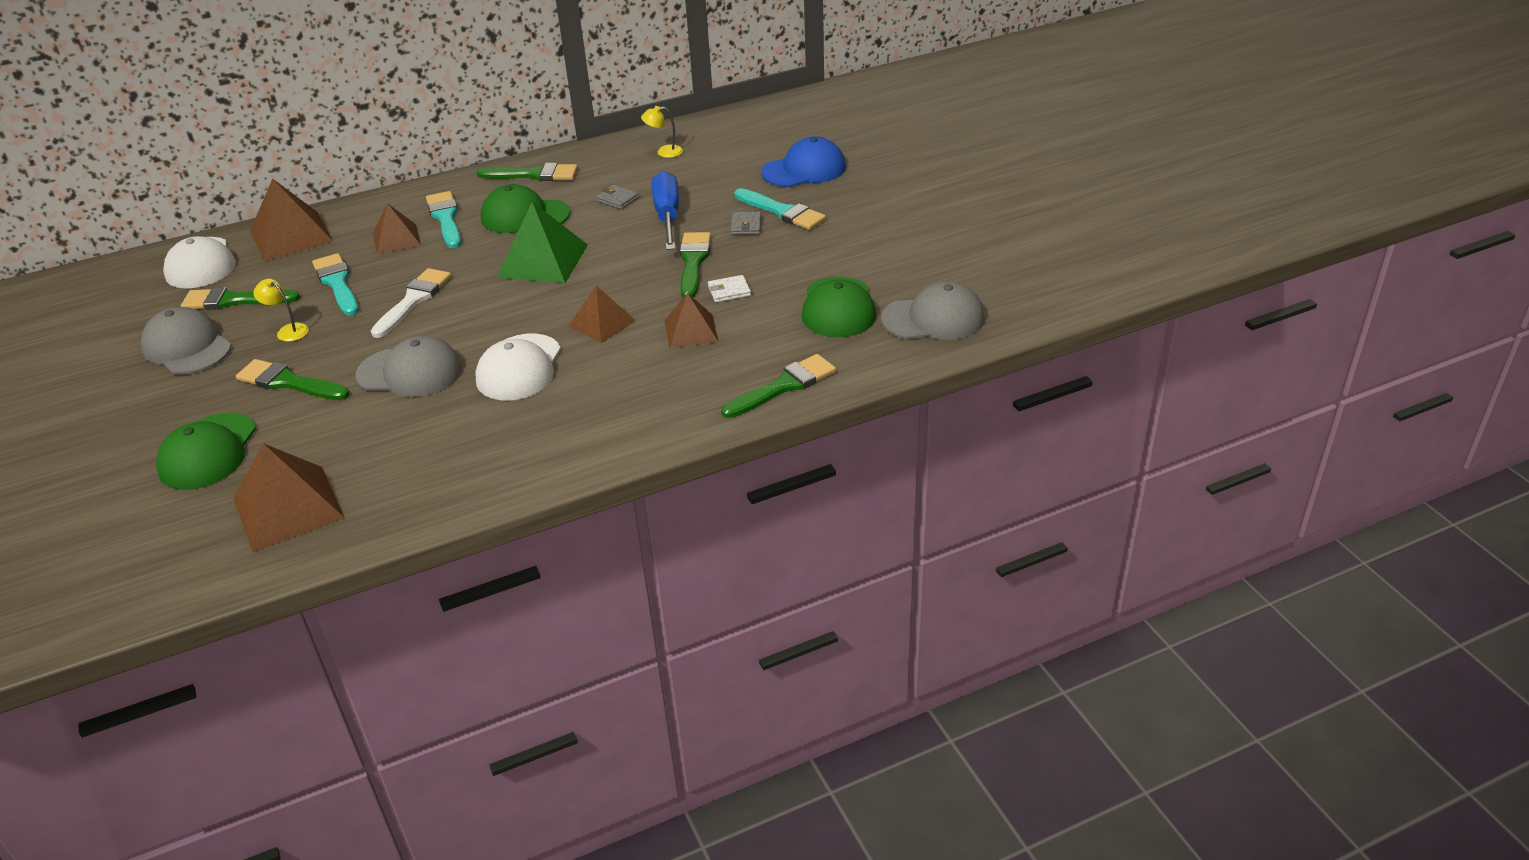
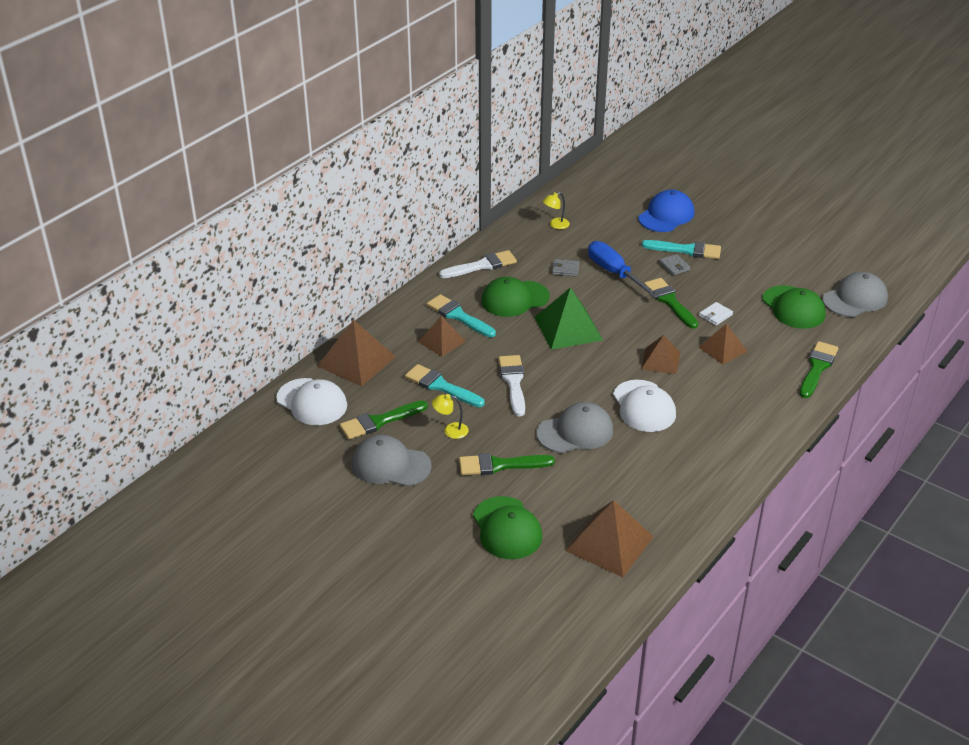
camera: 30 degrees left, 0 degrees up
green brush [477,163,578,181] -> white brush [439,250,517,278]

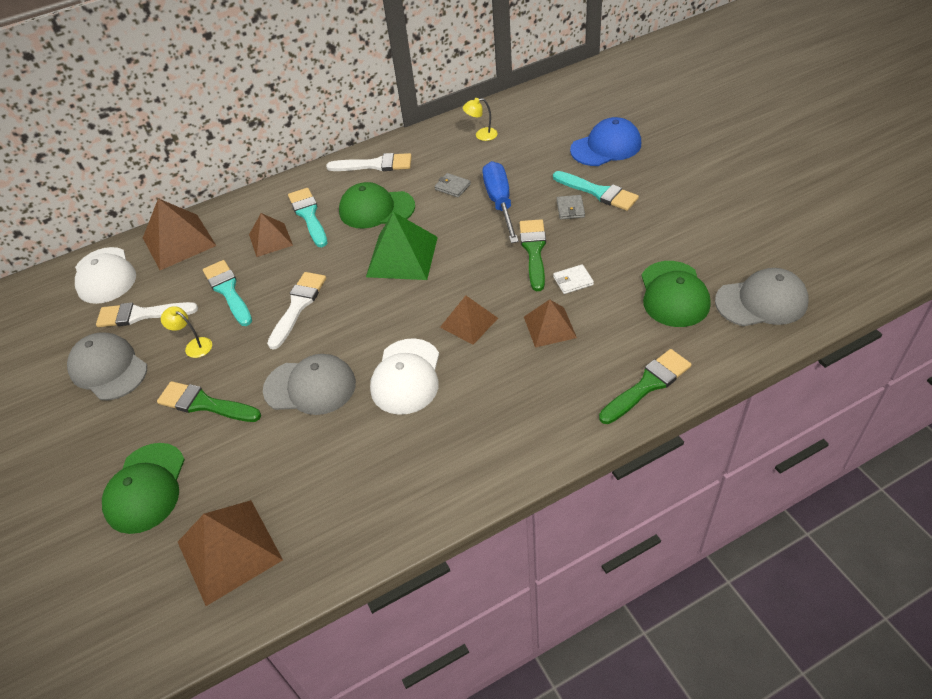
camera: 30 degrees right, 10 degrees up
green brush [340,400,428,440] -> white brush [96,302,198,327]

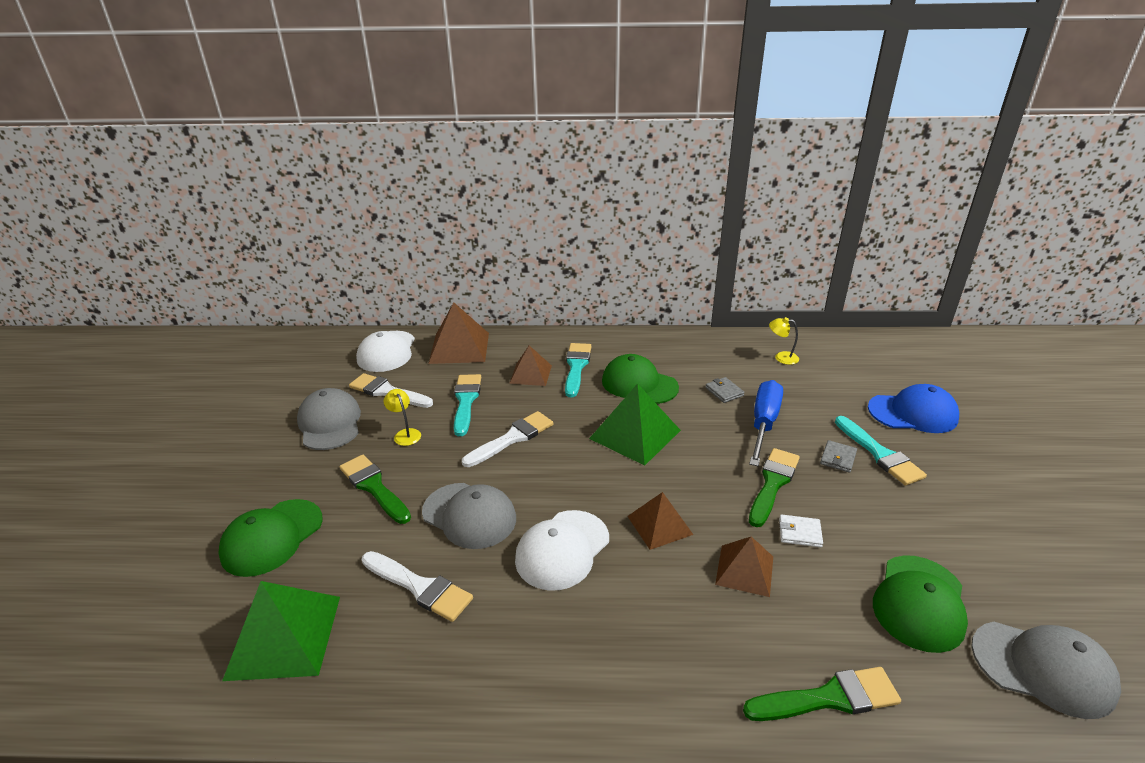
camera: 25 degrees right, 15 degrees down
brown pyramid [178,500,283,606] -> green pyramid [222,581,340,681]
white brush [326,153,412,171] -> white brush moved to [362,551,473,622]

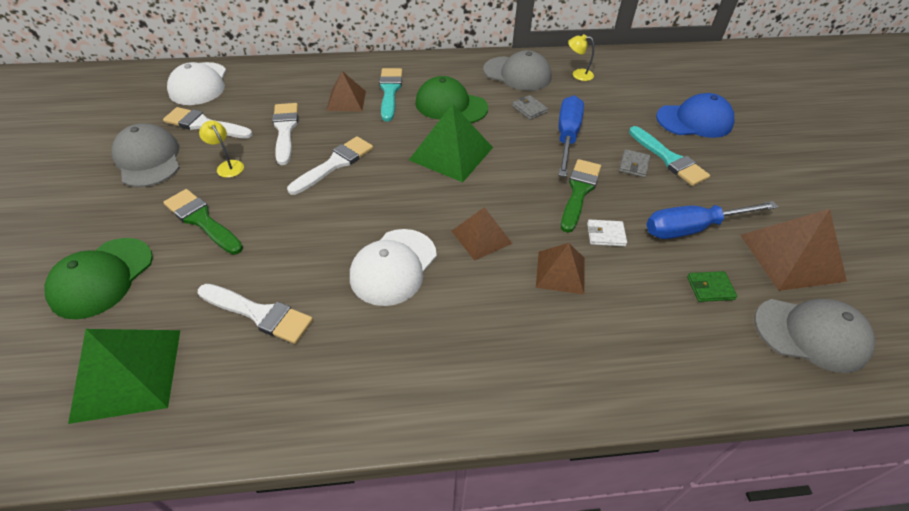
camera: 10 degrees left, 15 degrees up
grey cap [422,483,516,549] -> grey cap moved to [483,50,551,91]
brown pyramid [428,302,489,364] -> brown pyramid moved to [740,209,847,291]
turquoise brush [454,374,481,436] -> white brush [272,103,298,165]
green brush [743,667,901,721] -> none
green cap [873,555,968,653] -> green wallet [687,271,737,302]
none -> blue screwdriver [646,201,778,239]

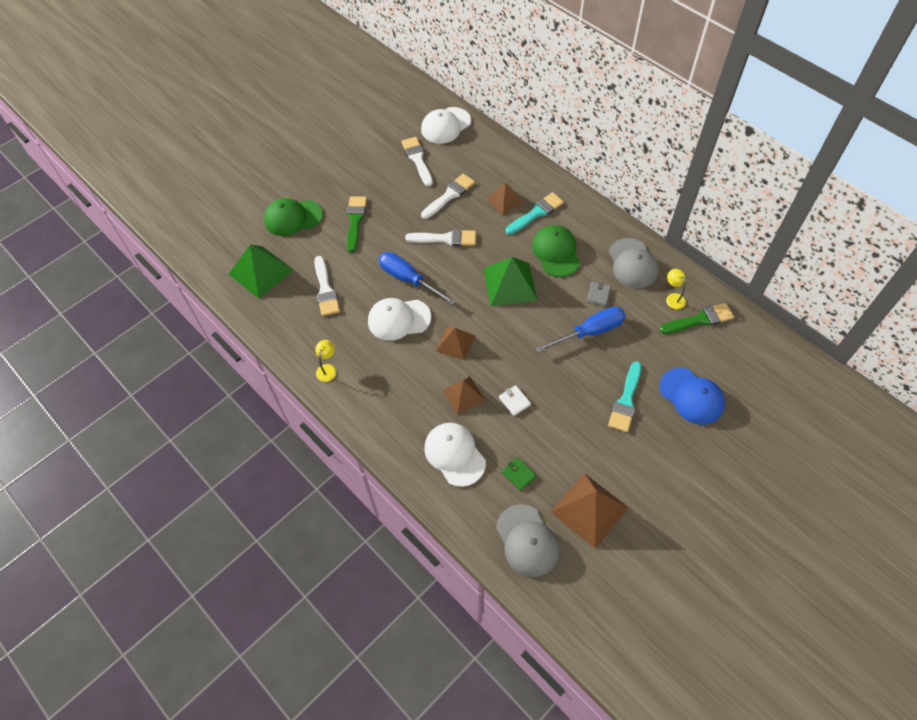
camera: 55 degrees right, 10 degrees up
grey cap [112,123,180,187] -> none
yellow lamp [199,120,244,178] -> yellow lamp moved to [315,340,336,382]
green brush [561,159,601,233] -> green brush moved to [659,303,734,334]
grey wallet [619,149,650,177] -> none
blue screwdriver [646,201,778,239] -> blue screwdriver moved to [379,252,457,305]
none -> white cap [424,423,486,487]

